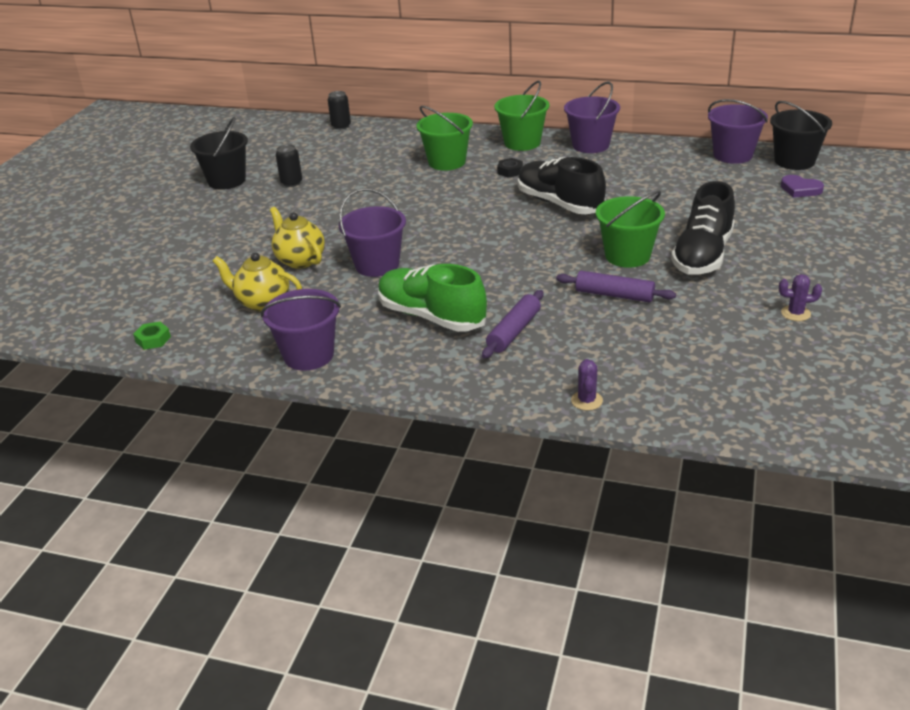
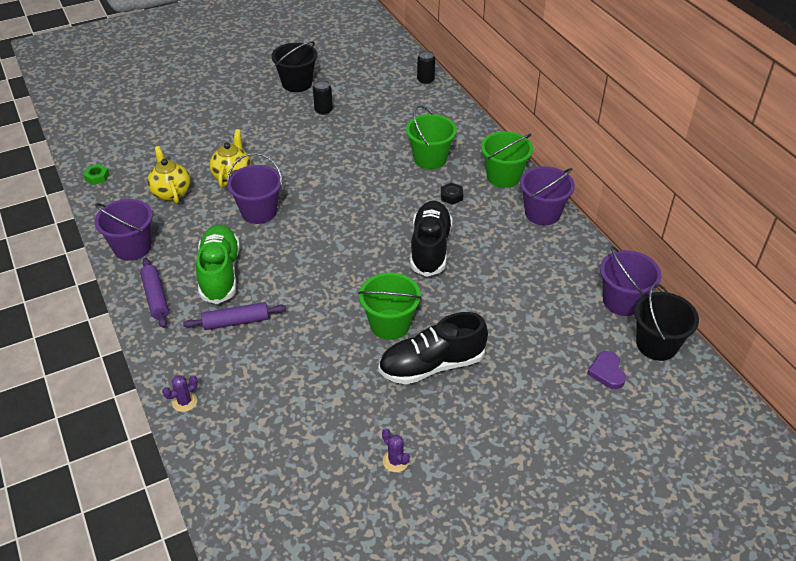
camera: 45 degrees right, 10 degrees up
purple rolling pin [556,271,676,303] -> purple rolling pin moved to [140,258,169,328]

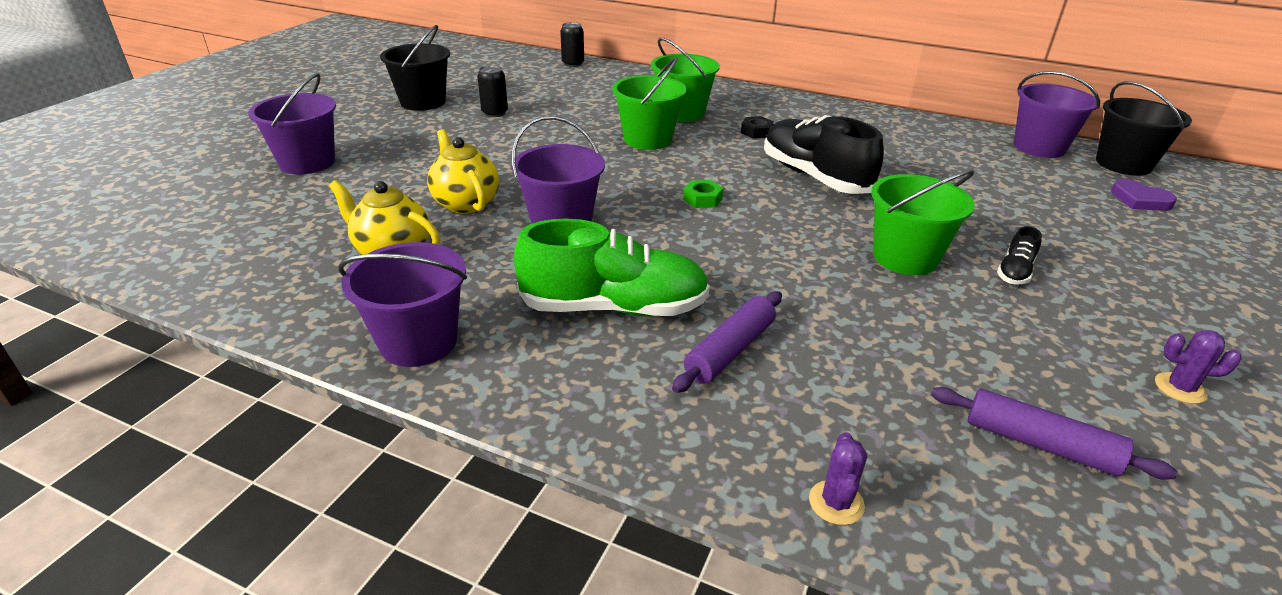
camera: 40 degrees left, 10 degrees down
green nut [83,164,109,185] -> green nut moved to [683,180,724,208]
purple rolling pin [140,258,169,328] -> purple rolling pin moved to [931,387,1177,480]
green shoe [196,224,240,304] -> green shoe turned 135 degrees clockwise [514,219,710,316]
black shoe [378,312,488,384] -> black shoe [997,226,1042,285], size x0.45
green bucket [481,131,533,188] -> green bucket moved to [612,57,687,150]
purple bucket [520,166,575,225] -> purple bucket moved to [248,73,336,174]

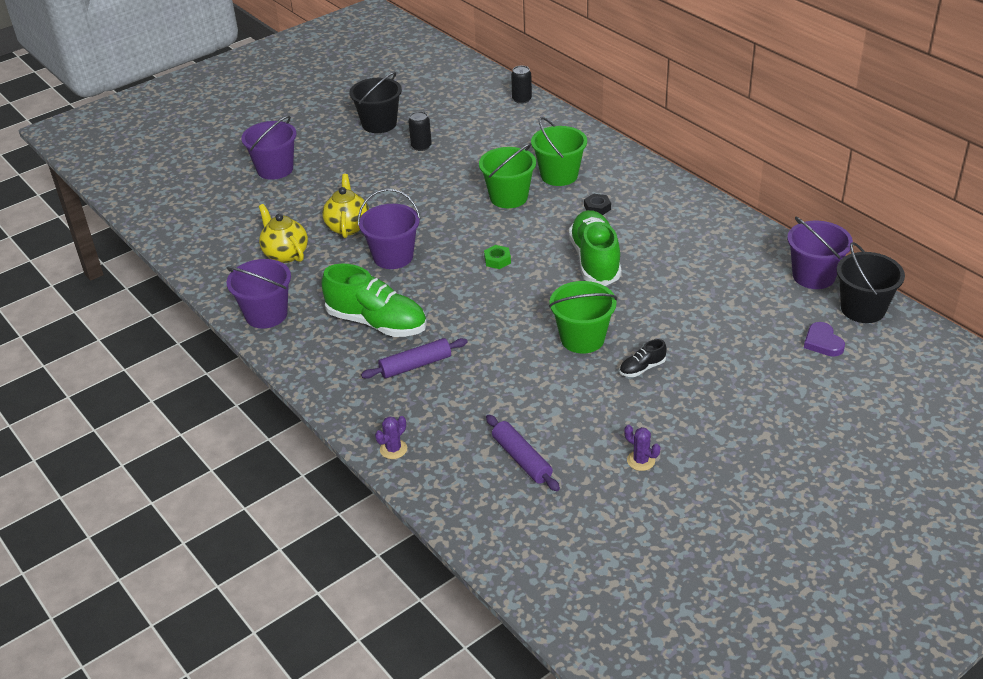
camera: 30 degrees right, 5 degrees up
black shoe [764,115,884,194] -> green shoe [569,210,622,286]

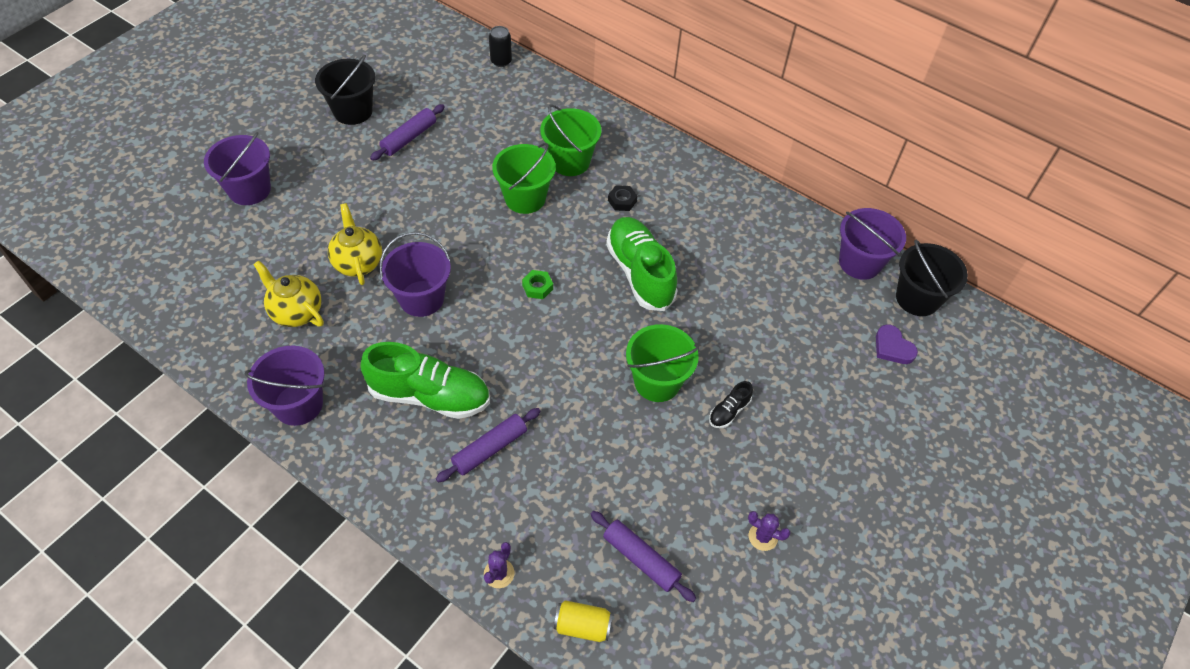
camera: 20 degrees left, 15 degrees up
black can [408,111,432,151] -> purple rolling pin [370,104,445,161]
none -> yellow can [554,600,613,642]

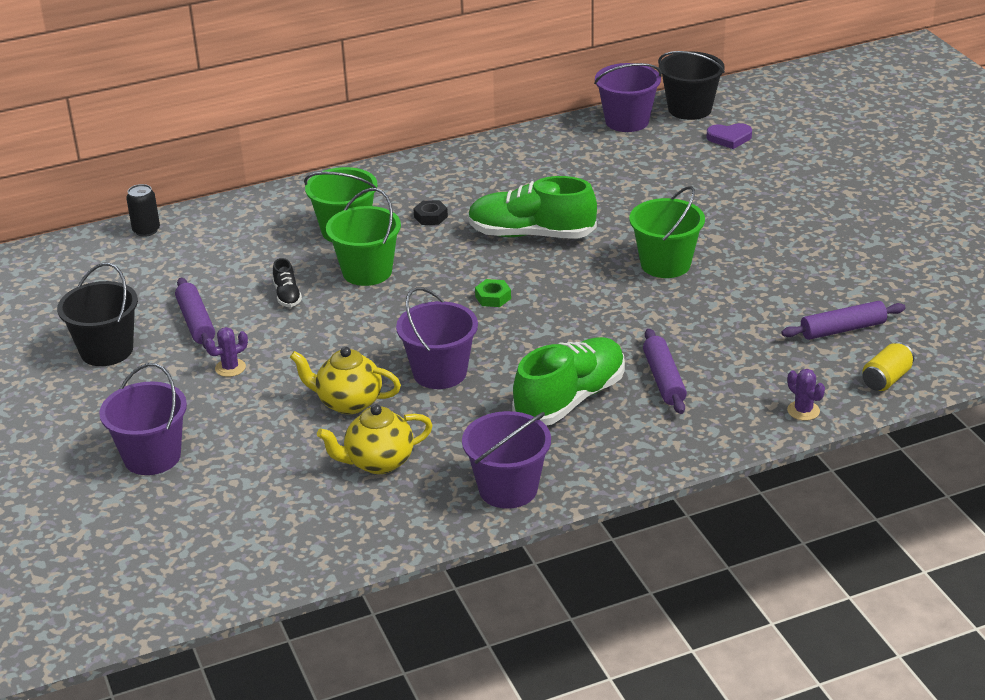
camera: 55 degrees left, 20 degrees down
black shoe [709,381,753,428] -> black shoe moved to [273,258,302,307]
purple cactus [748,511,790,551] -> purple cactus moved to [205,327,248,377]

